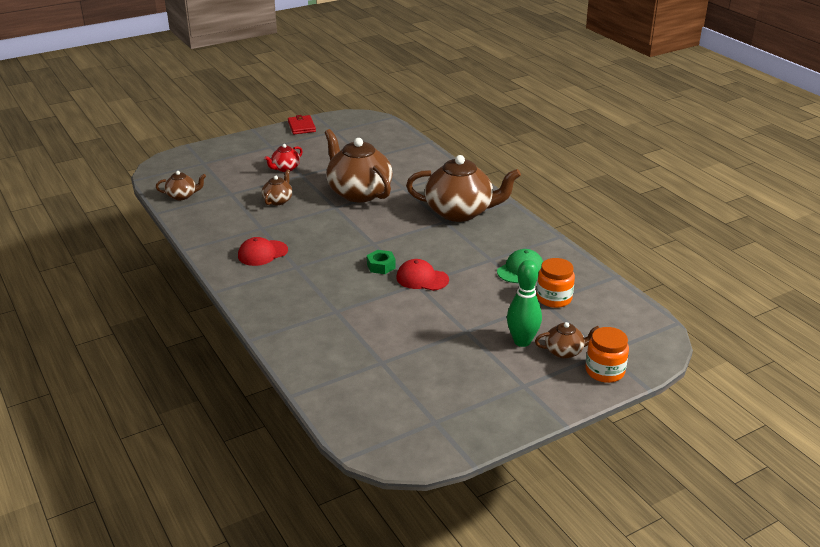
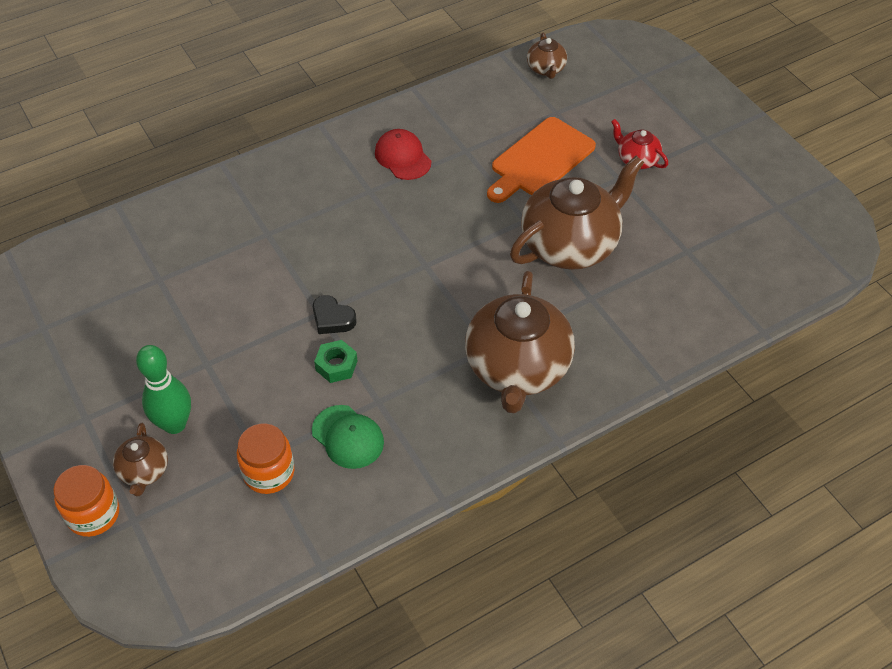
camera: 90 degrees right, 20 degrees up
brown teapot [262,169,293,205] -> orange cutting board [487,117,596,203]
red wallet [288,115,316,134] -> none
green nut [367,250,396,274] -> green nut moved to [314,340,357,383]
red cap [396,259,449,291] -> black heart [313,295,357,334]

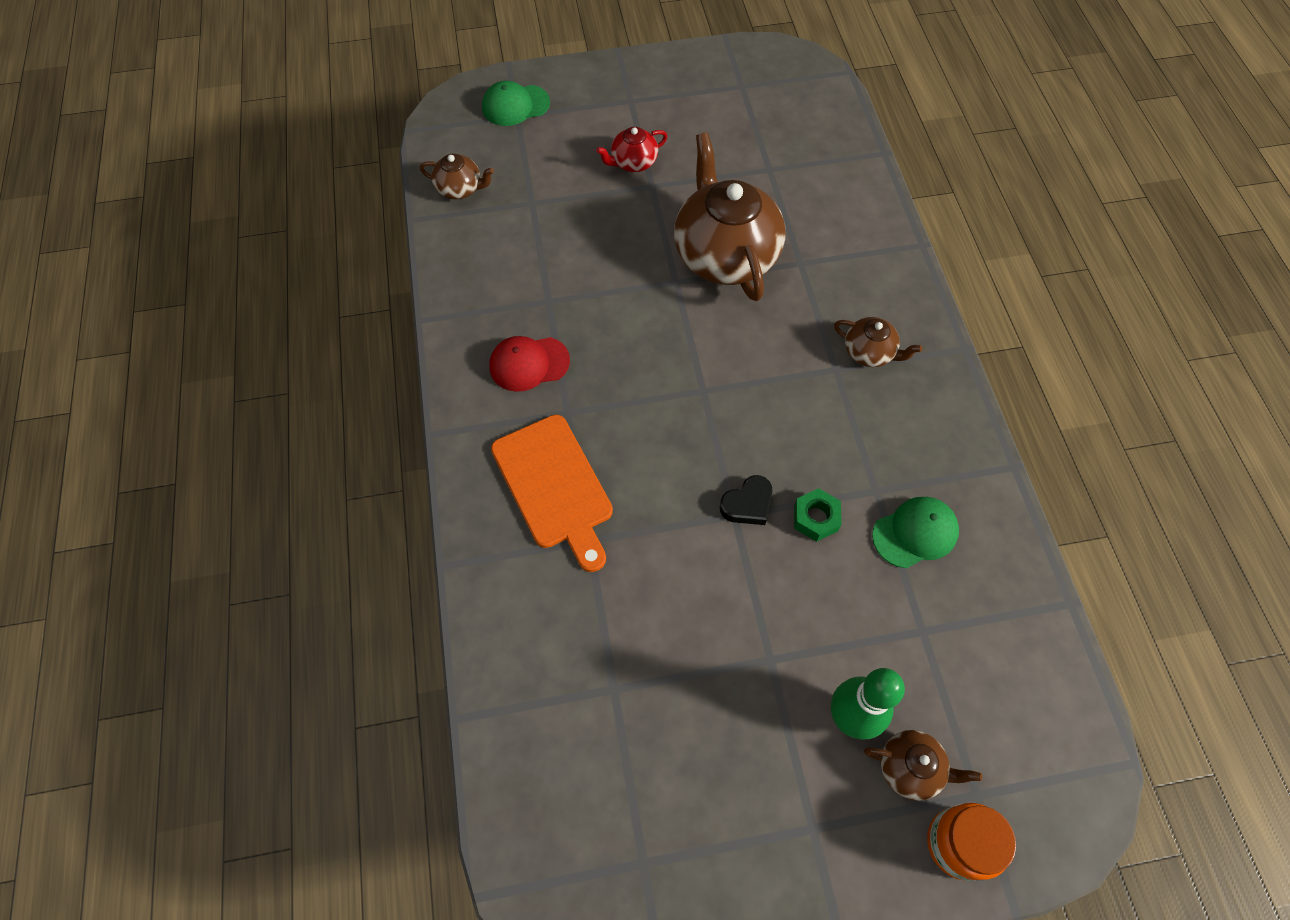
camera: 70 degrees left, 10 degrees up
orange jar [237,423,295,494] -> none
brown teapot [465,271,575,413] -> brown teapot [834,317,922,367], size x0.46
orange cutting board [487,117,596,203] -> orange cutting board moved to [491,415,613,572]
none -> green cap [482,81,550,126]

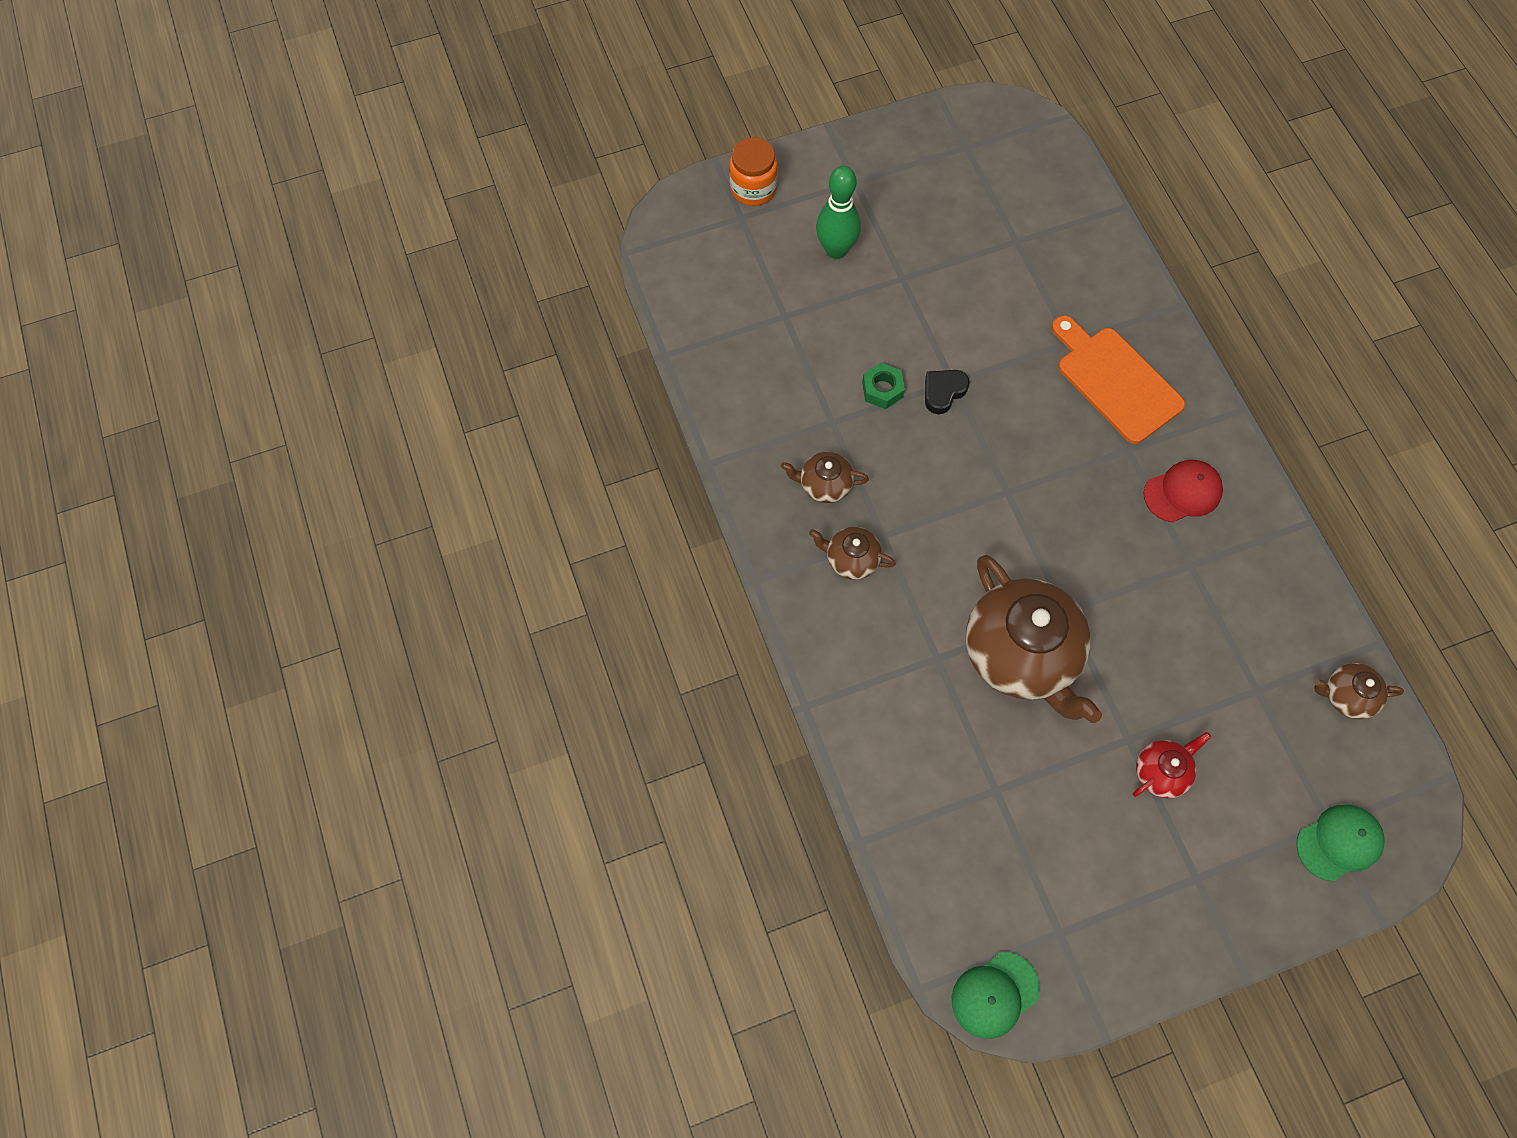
camera: 170 degrees right, 5 degrees up
brown teapot [864,730,982,801] -> brown teapot moved to [781,452,869,503]
green cap [872,497,959,568] -> green cap moved to [952,952,1040,1039]

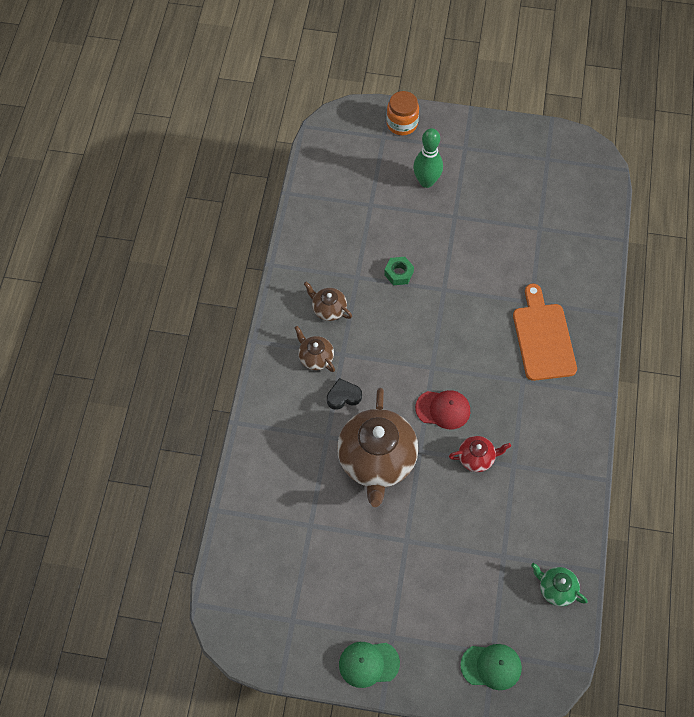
camera: 30 degrees right, 5 degrees down
black heart [925,370,970,414] -> black heart moved to [327,378,362,410]
green cap [952,952,1040,1039] -> green cap moved to [339,642,400,688]
red teapot [1133,732,1211,798] -> red teapot moved to [449,436,511,472]
red cap [1143,460,1223,523] -> red cap moved to [415,390,470,429]
brown teapot [1314,663,1404,719] -> green teapot [531,563,588,606]

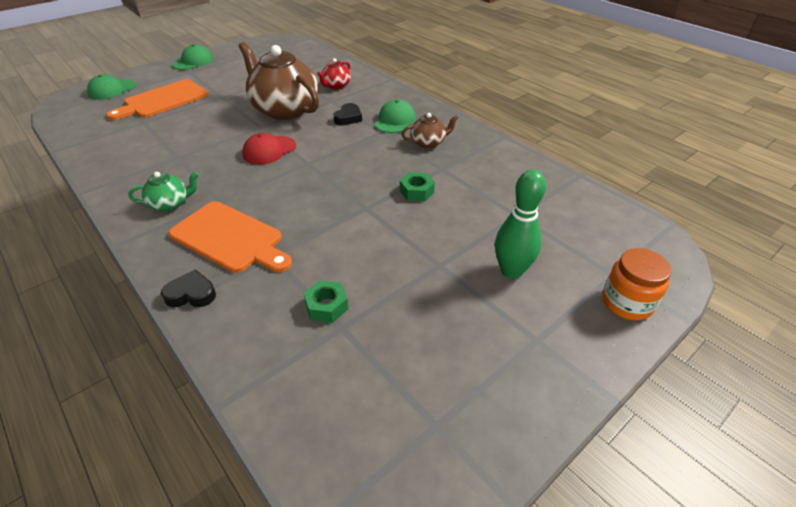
camera: 130 degrees right, 20 degrees down
brown teapot [294,326,335,372] -> green cap [375,99,416,133]
red teapot [449,436,511,472] -> red teapot moved to [317,58,351,89]
green teapot [531,563,588,606] -> green teapot moved to [128,172,199,211]
none -> orange cutting board [106,79,208,120]
none -> black heart [161,269,216,307]
none -> green nut [303,280,348,323]

